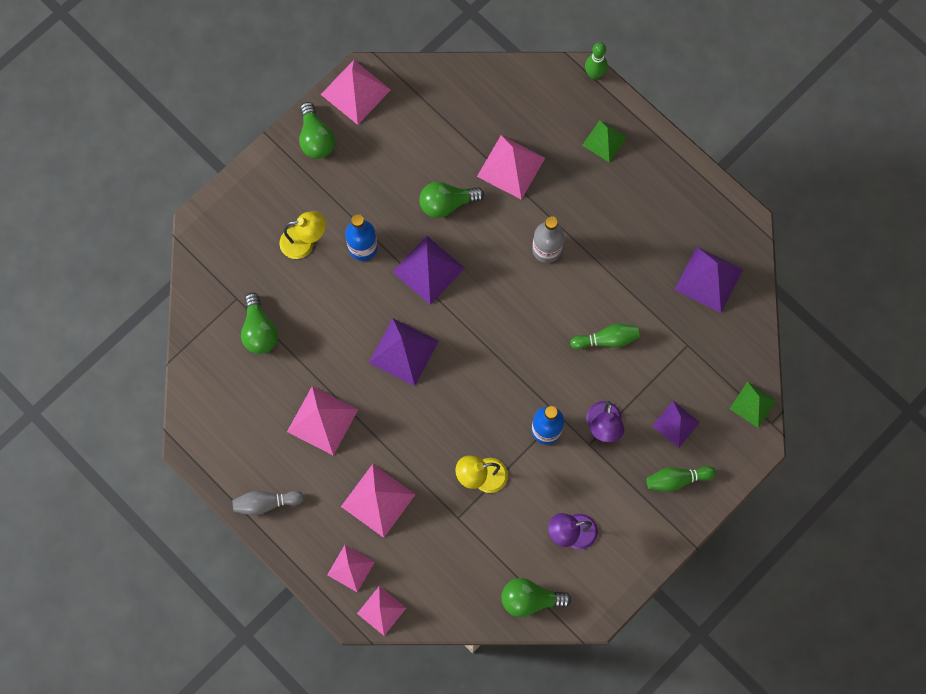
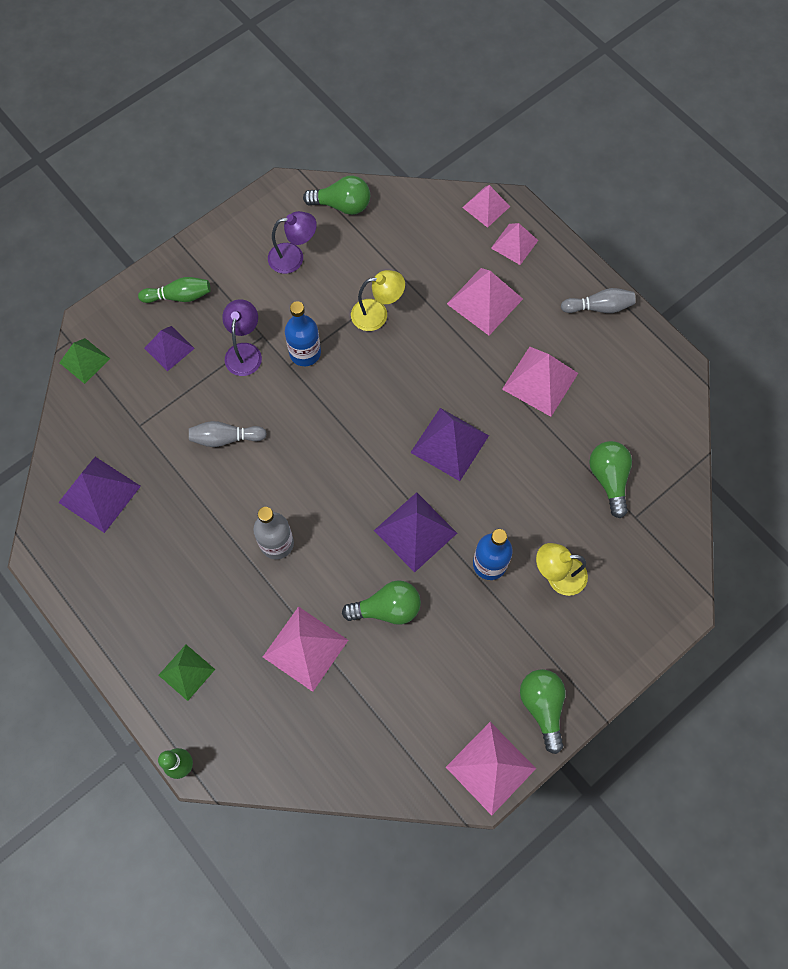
camera: 175 degrees left, 5 degrees down
green bowling pin [570,324,640,349] -> grey bowling pin [189,421,267,447]

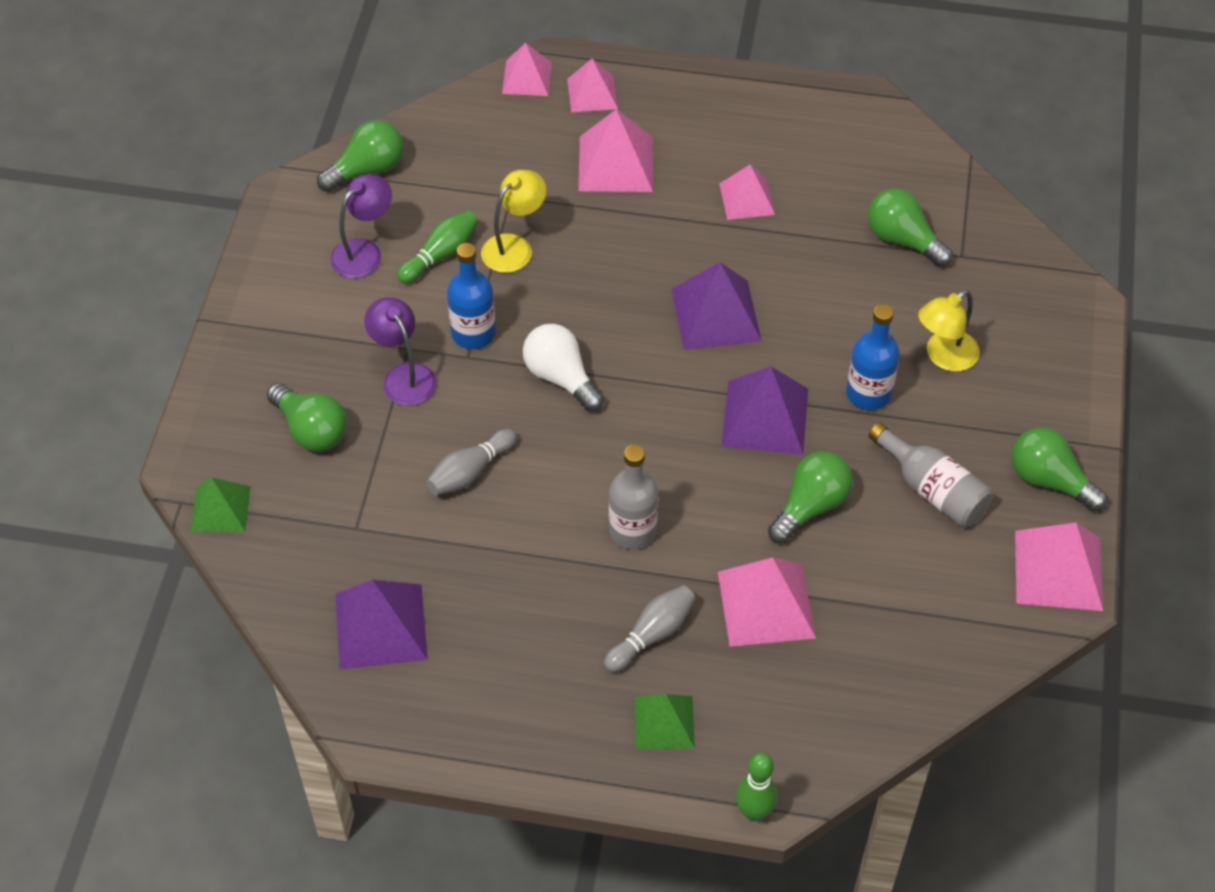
camera: 40 degrees left, 15 degrees down
green bowling pin [138,277,211,303] -> green bowling pin moved to [397,210,478,284]
purple pyramid [144,326,195,371] -> green light bulb [267,383,347,452]
pink pyramid [502,347,578,417] -> pink pyramid [719,165,775,220], size x0.65
grey bowling pin [561,288,636,313] -> grey bowling pin moved to [604,585,696,672]
none -> white light bulb [523,324,604,412]
none -> grey bottle [869,423,993,527]

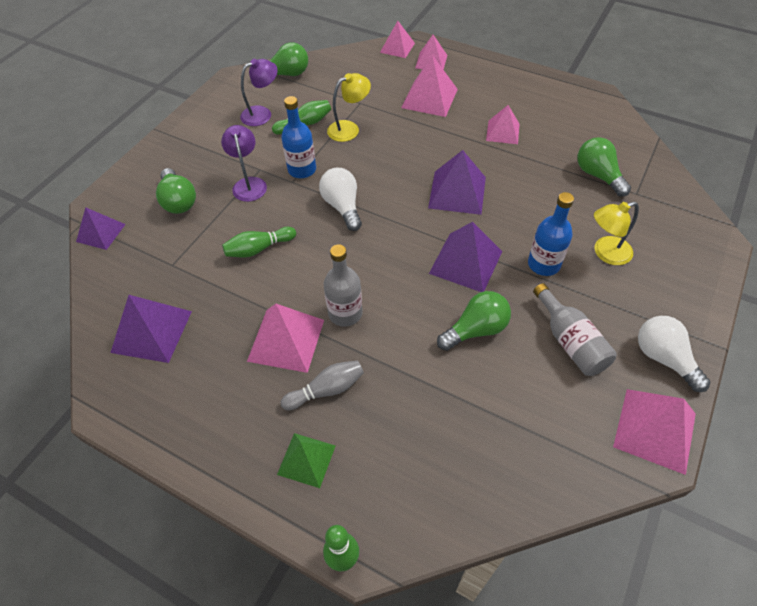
camera: 20 degrees right, 0 degrees up
green pyramid [191,477,251,532] -> purple pyramid [76,207,126,250]
grey bowling pin [426,429,517,495] -> green bowling pin [222,227,296,258]
pink pyramid [718,558,816,647] -> pink pyramid moved to [247,304,324,373]
green light bulb [1012,427,1108,512] -> white light bulb [638,316,711,392]

